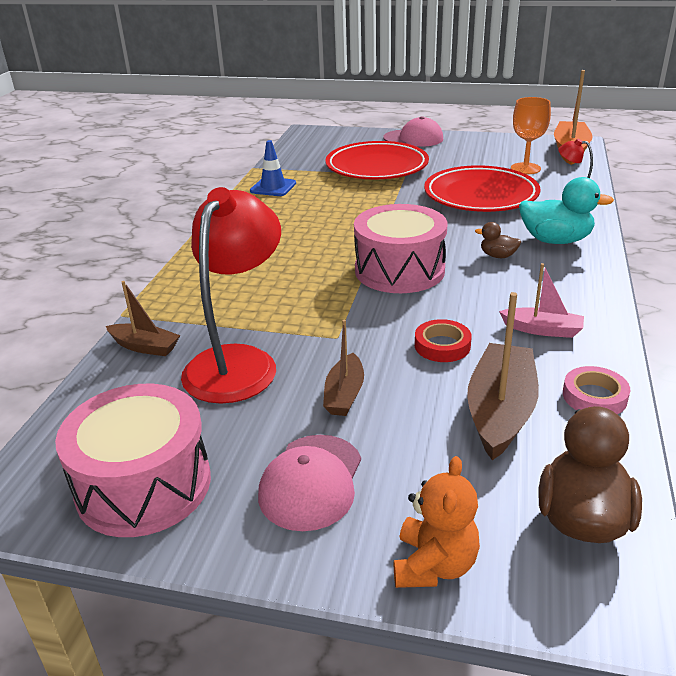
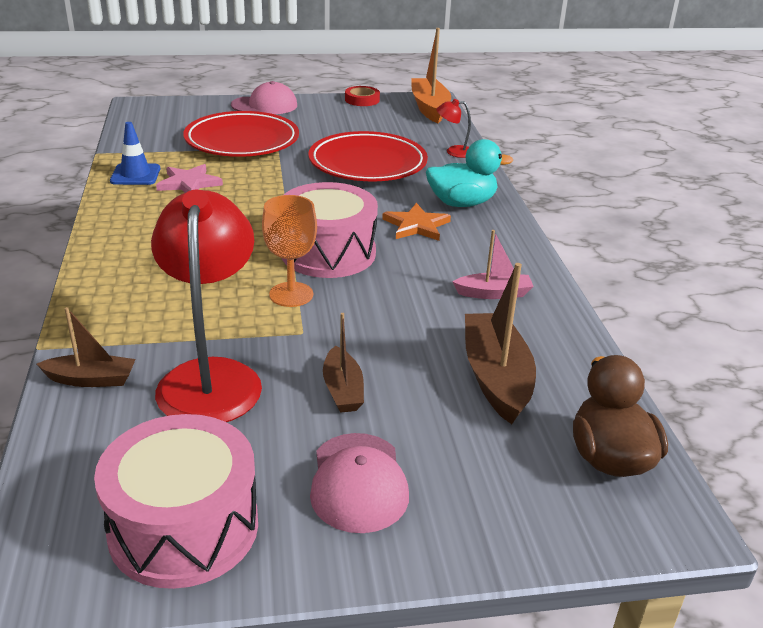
camera: 25 degrees left, 0 degrees up
orange teddy bear [394,456,480,588] -> none
red tape [415,319,472,362] -> red tape moved to [345,86,380,106]
brown duck [475,222,521,258] -> orange star [382,203,451,241]
orange goblet [511,97,551,174] -> orange goblet moved to [262,195,317,307]
pink tape [563,366,630,414] -> none
none -> pink star [156,164,223,193]

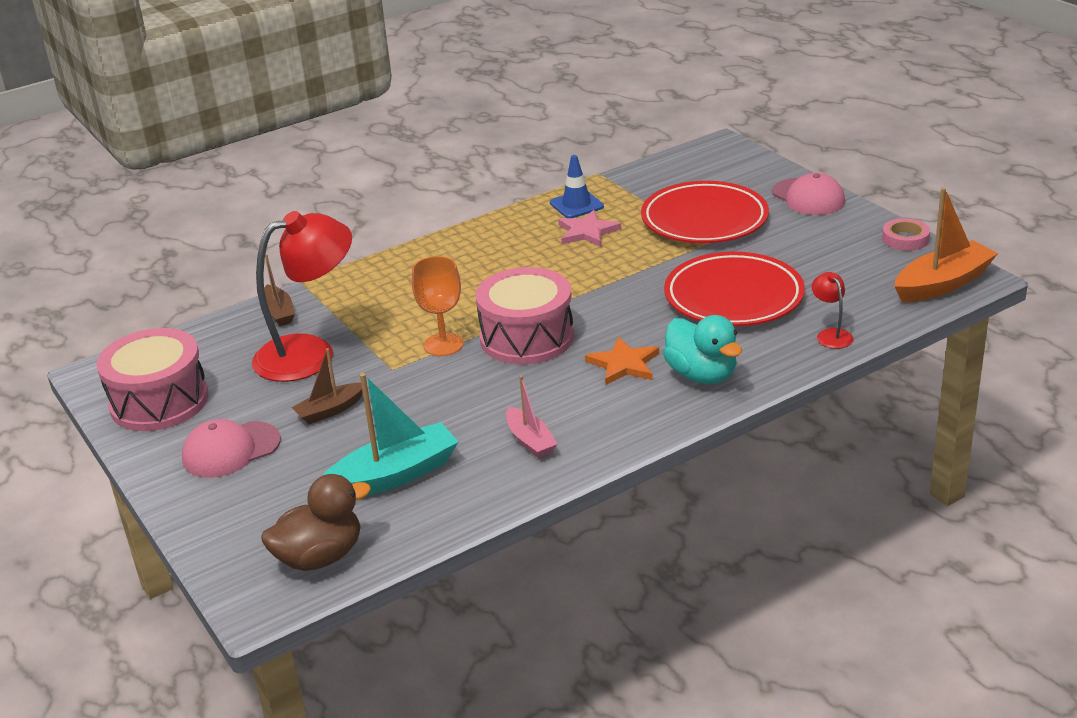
camera: 70 degrees right, 0 degrees up
red tape [345,86,380,106] -> pink tape [882,218,930,251]
brown boat [465,263,536,424] -> turquoise boat [323,373,458,496]

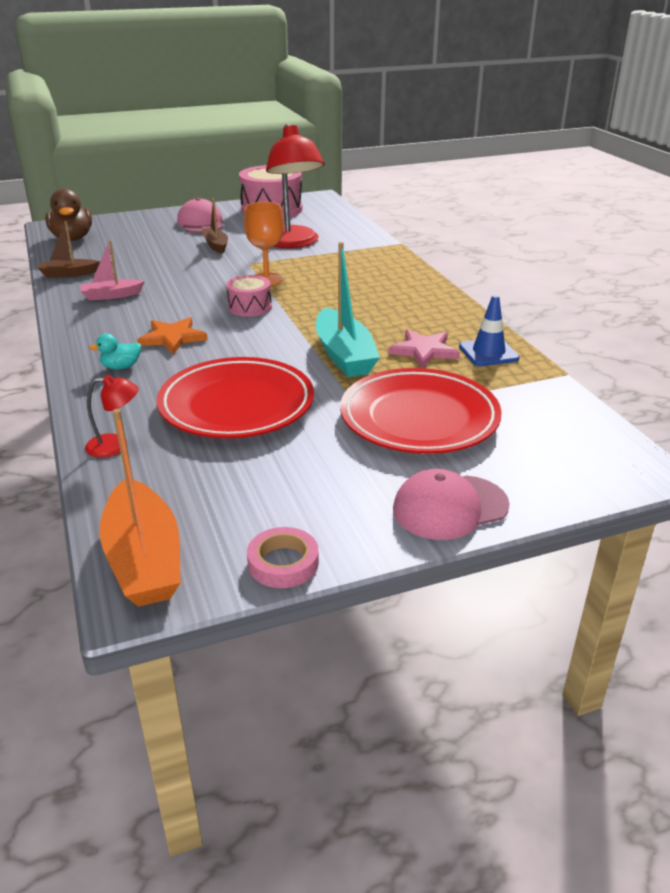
camera: 100 degrees right, 0 degrees up
brown boat [264,254,295,326] -> brown boat moved to [38,221,100,278]
turquoise boat [323,373,458,496] -> turquoise boat moved to [316,242,380,377]
pink drum [476,267,574,364] -> pink drum [226,275,272,317], size x0.53
turquoise duck [663,315,742,384] -> turquoise duck [89,334,141,370], size x0.51

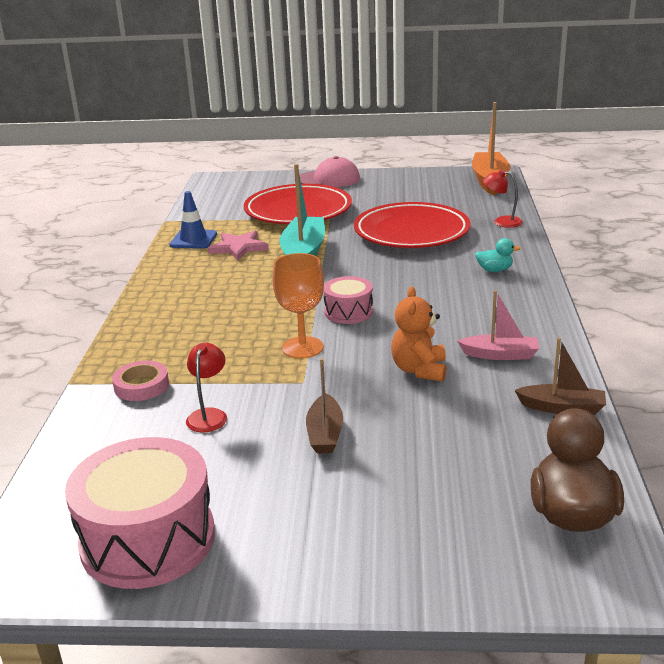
camera: 155 degrees left, 5 degrees down
orange star [137,317,208,354] -> none
pink cap [177,198,224,233] -> none
pink tape [247,527,319,588] -> pink tape moved to [112,361,169,401]
red lamp [266,124,325,248] -> red lamp [186,343,227,433], size x0.43
none -> orange teddy bear [391,286,447,382]

